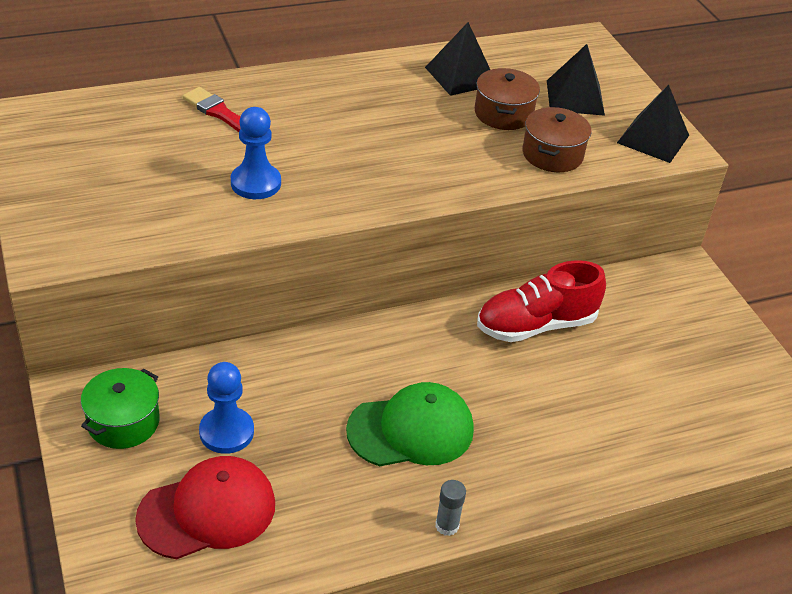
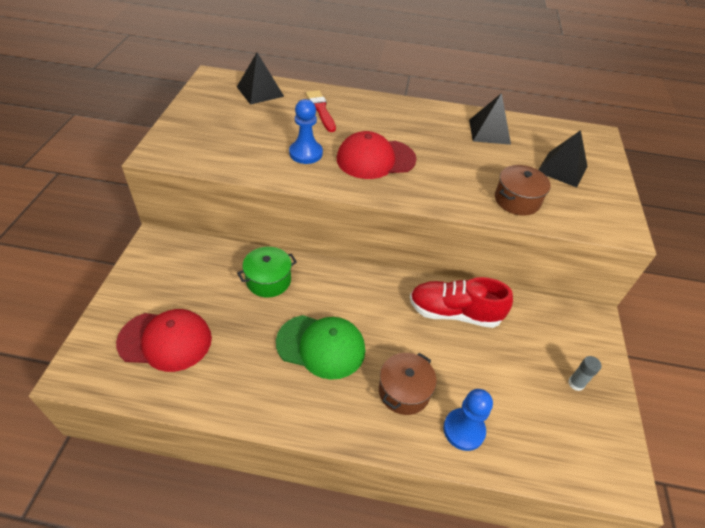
camera: 30 degrees right, 5 degrees up
green pot [81,368,160,449] -> green pot moved to [237,247,297,297]
blue pawn [199,362,254,454] -> blue pawn moved to [443,389,493,451]
grey glue stick [435,480,466,536] -> grey glue stick moved to [568,356,601,391]
brown pot [475,68,540,130] -> brown pot moved to [379,353,437,415]
black pyramid [617,85,689,163] -> black pyramid moved to [237,53,284,105]
none -> red cap [337,131,416,179]

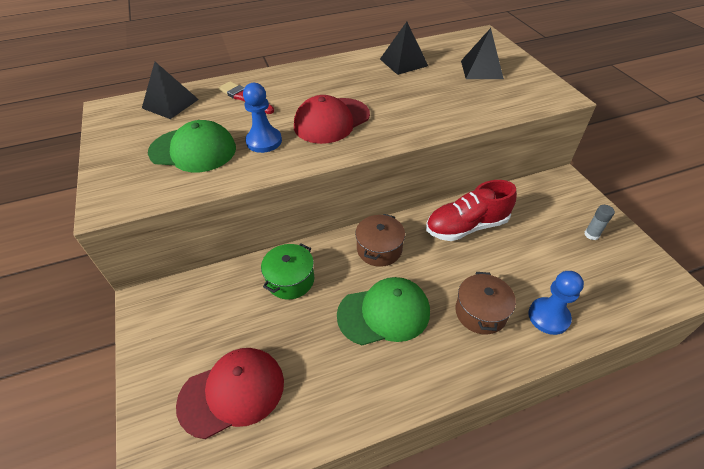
camera: 25 degrees left, 0 degrees up
brown pot [495,165,551,216] -> brown pot moved to [355,214,405,267]
none -> green cap [148,120,236,172]

